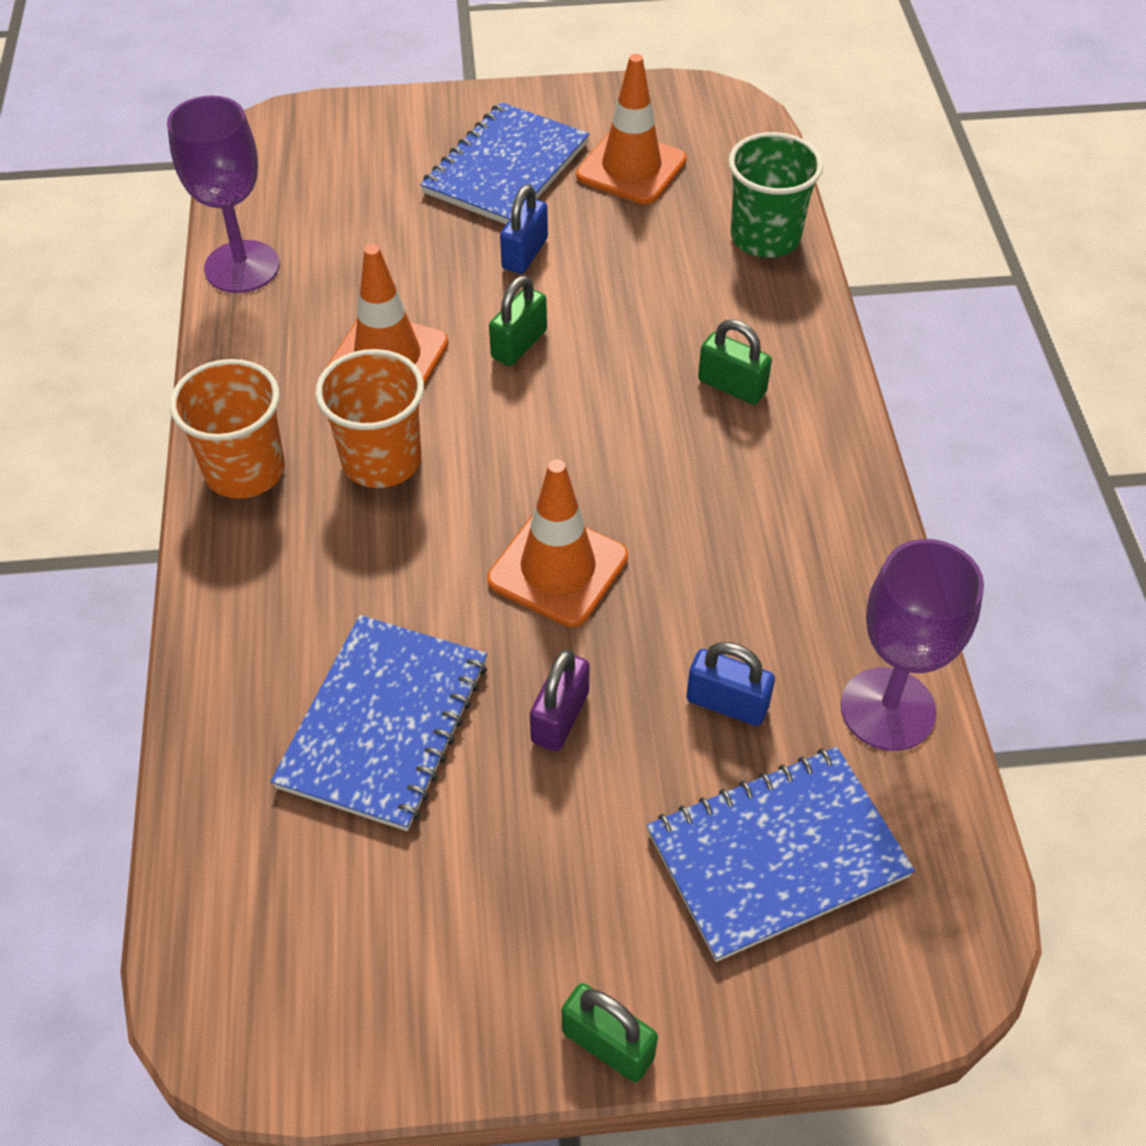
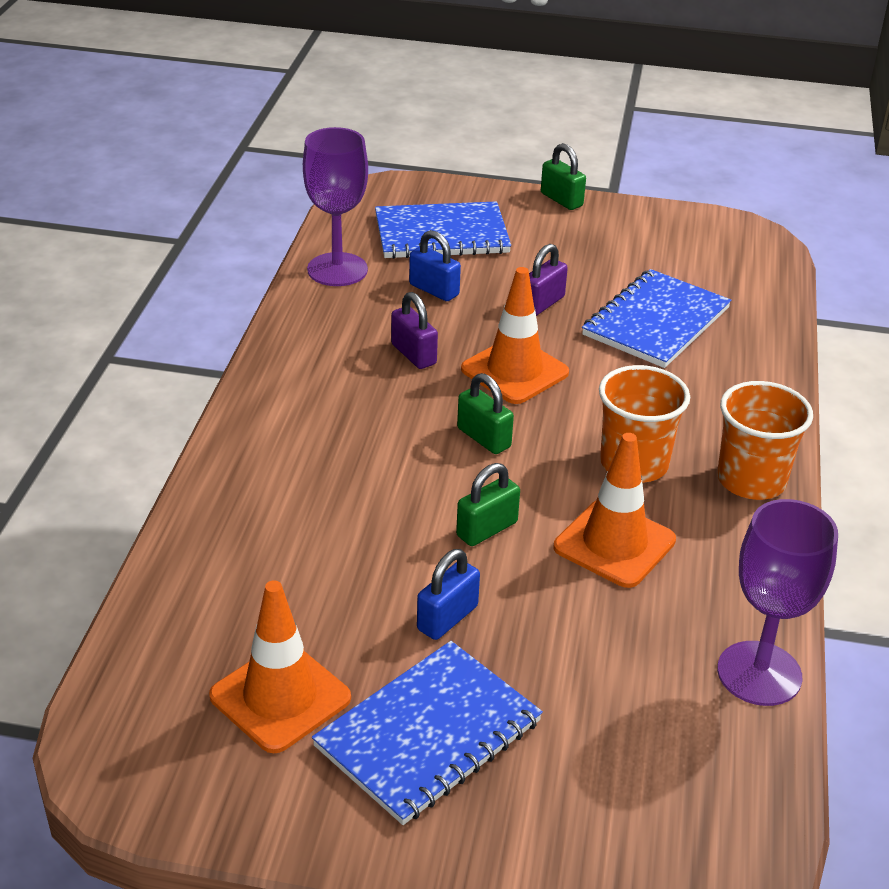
camera: 165 degrees left, 15 degrees down
green padlock [698,319,772,404] -> green padlock moved to [457,373,514,454]
green cup [728,132,823,258] -> none
none -> purple padlock [391,292,438,369]

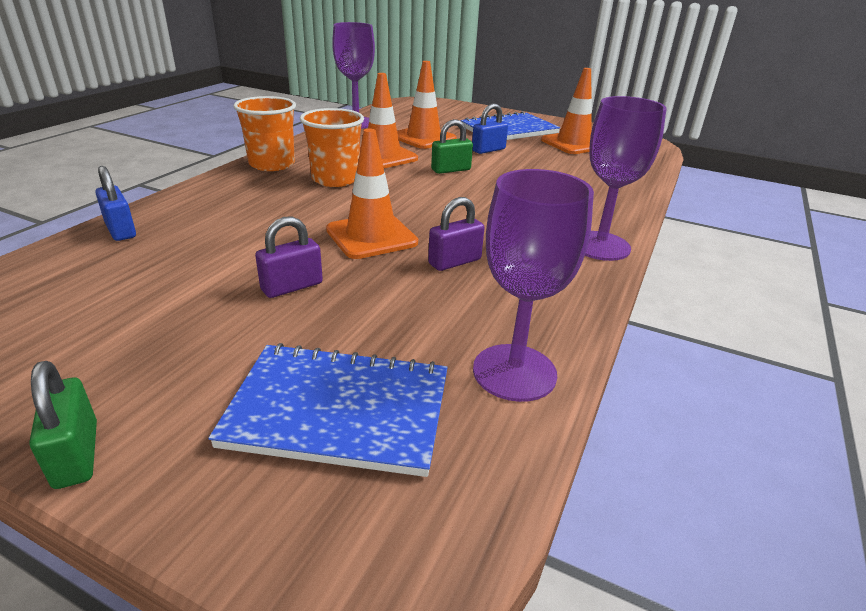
camera: 165 degrees left, 5 degrees down
purple padlock [391,292,438,369] -> purple padlock turned 75 degrees clockwise [428,197,485,271]
blue padlock [409,230,461,301] -> blue padlock moved to [95,166,136,241]
green padlock [457,373,514,454] -> none
blue notebook [582,269,731,368] -> none
none -> orange traffic cone [397,61,457,149]
none -> purple goblet [585,96,667,261]

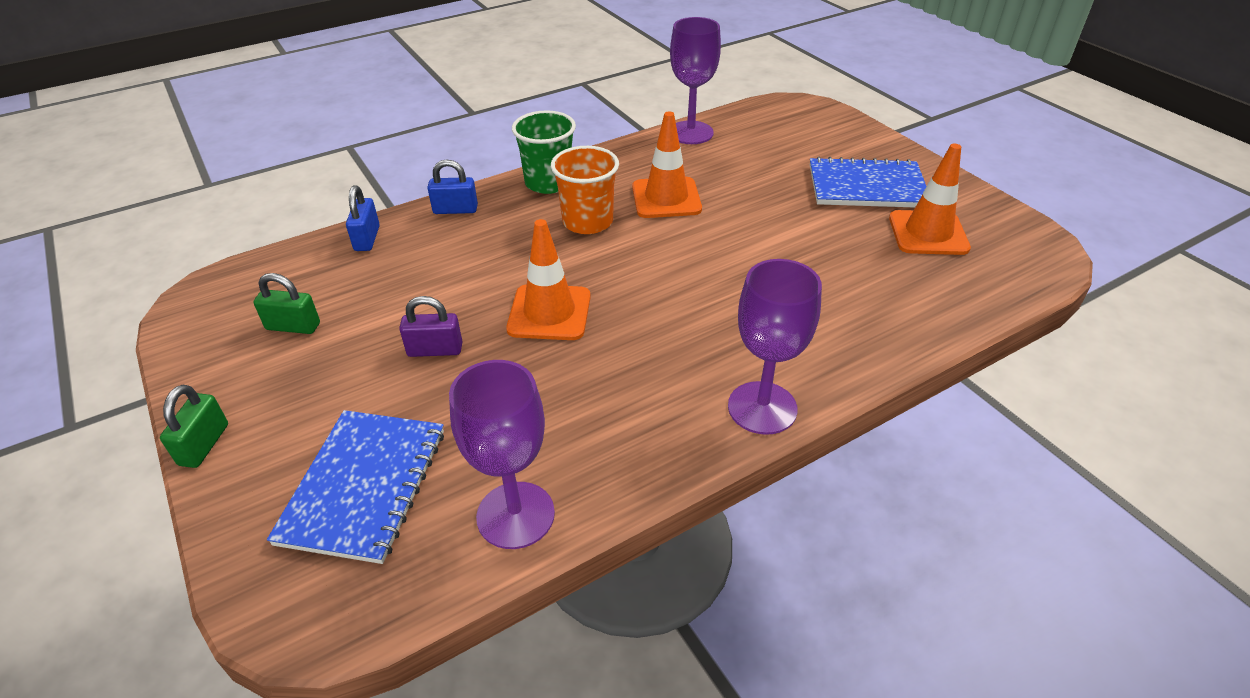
camera: 35 degrees right, 10 degrees up
blue notebook [208,343,448,477] -> blue notebook turned 60 degrees clockwise [267,410,444,564]
orange cup [233,96,296,171] -> green cup [512,110,576,194]
orange traffic cone [397,61,457,149] -> none
purple padlock [428,197,485,271] -> none
green padlock [431,119,473,174] -> green padlock moved to [253,273,320,334]
blue padlock [472,103,508,154] -> blue padlock moved to [427,159,478,214]

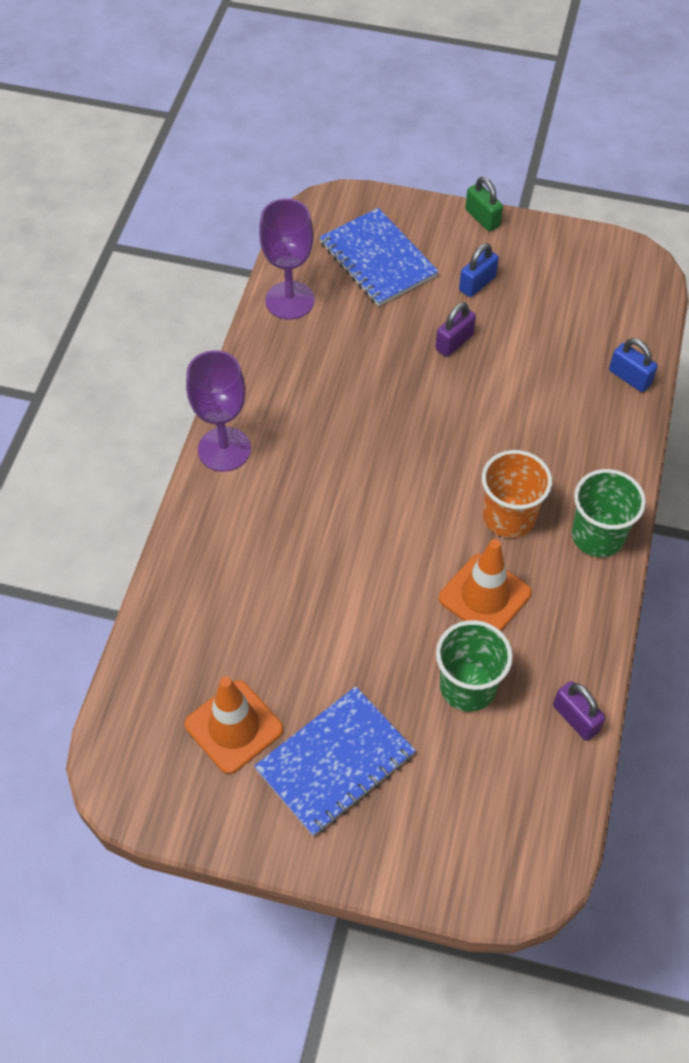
camera: 135 degrees right, 15 degrees up
green padlock [253,273,320,334] -> none
blue padlock [427,159,478,214] -> blue padlock moved to [459,243,499,297]
orange traffic cone [506,219,591,340] -> none
purple goblet [670,17,721,144] -> purple padlock [553,681,605,741]
none -> green cup [436,620,513,712]

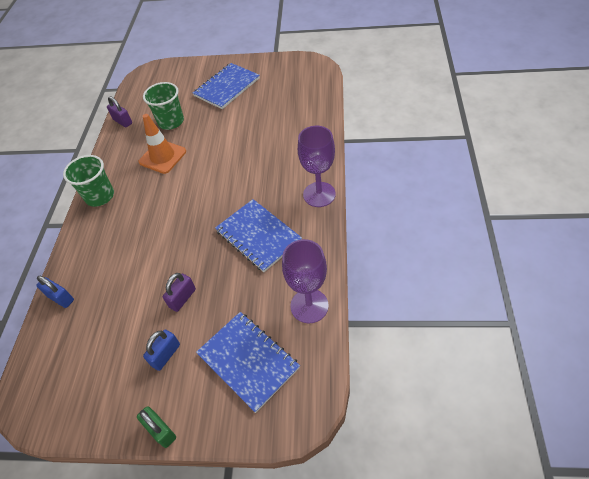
camera: 175 degrees right, 5 degrees down
orange traffic cone [185,677,283,774] -> none
orange cup [482,450,552,538] -> none
none -> blue notebook [215,199,302,272]

